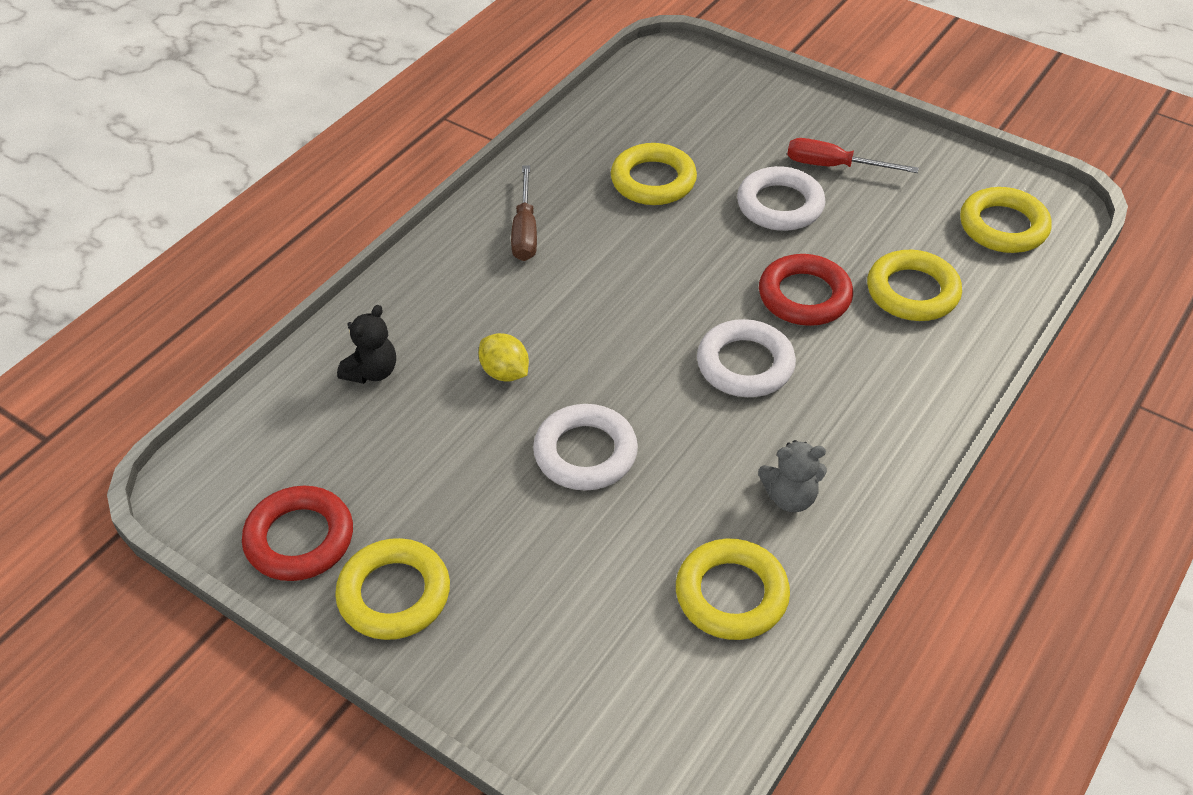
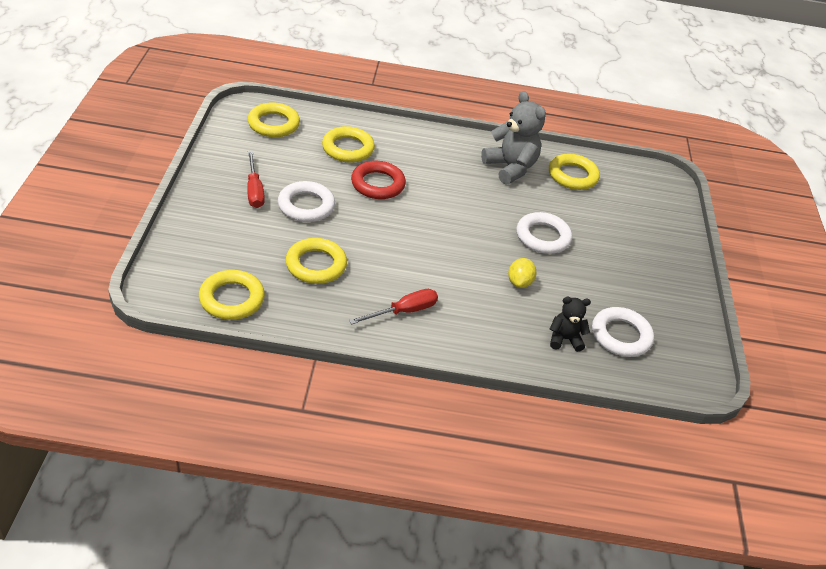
camera: 125 degrees left, 5 degrees down
red ring [242,486,353,581] -> none
yellow ring [335,538,450,640] -> yellow ring moved to [199,270,265,320]
brown screwdriver [511,165,537,261] -> red screwdriver [349,289,438,325]
white ring [697,319,796,397] -> white ring moved to [592,307,654,357]
grey teddy bear [758,440,827,512] -> grey teddy bear [481,91,546,184], size x1.78

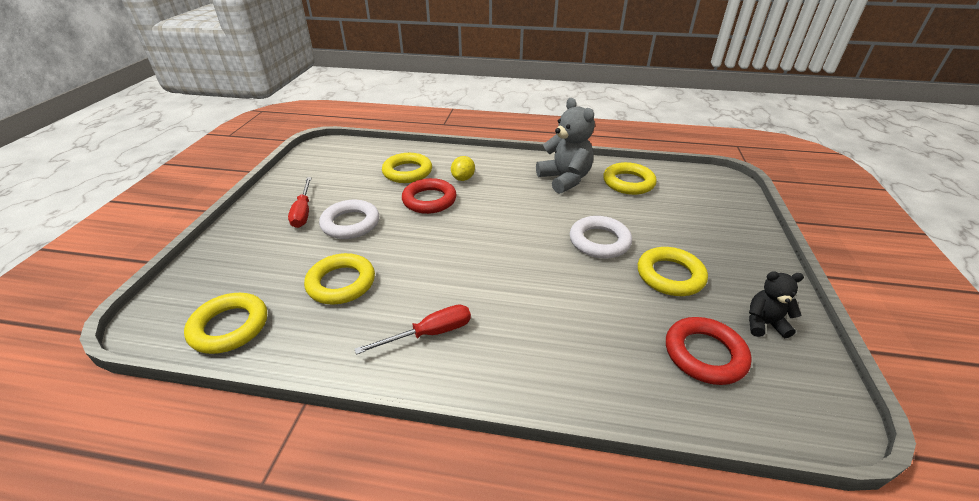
camera: 10 degrees right, 5 degrees down
yellow ring [248,102,300,137] -> yellow ring moved to [638,247,708,296]
yellow lemon [508,258,536,288] -> yellow lemon moved to [451,156,475,181]
black teddy bear [550,297,591,352] -> black teddy bear moved to [749,271,804,338]
white ring [592,307,654,357] -> red ring [666,317,752,385]

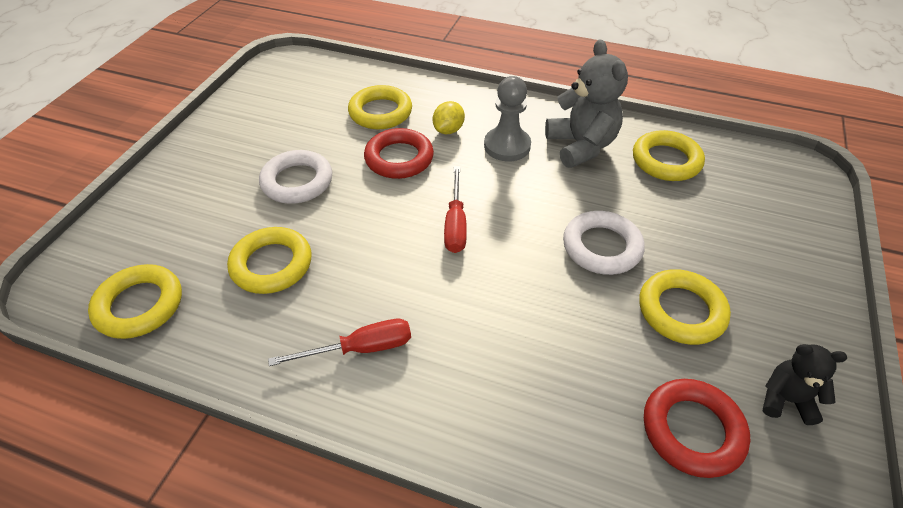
camera: 10 degrees right, 10 degrees up
red screwdriver [288,177,312,228] -> red screwdriver moved to [444,166,467,253]
none -> grey pawn [484,76,531,161]

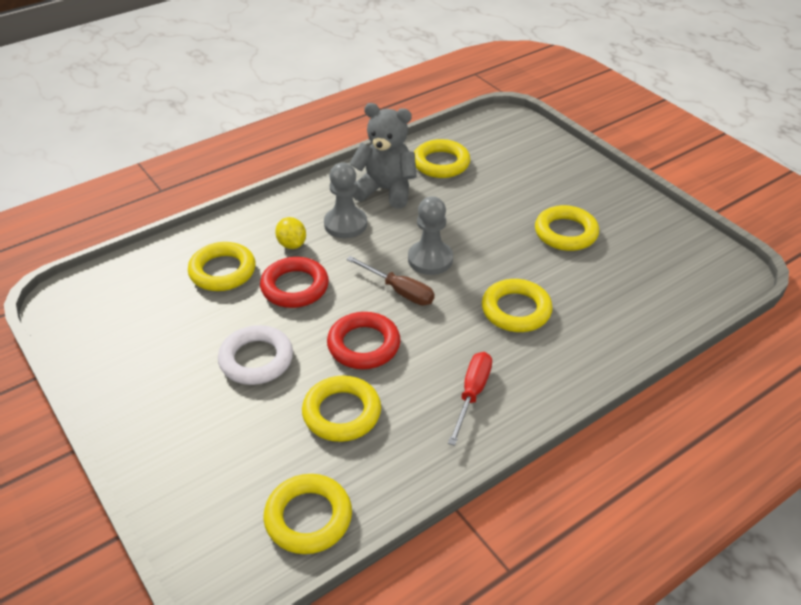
camera: 55 degrees left, 5 degrees down
red screwdriver [444,166,467,253] -> brown screwdriver [346,256,434,305]
white ring [563,211,645,275] -> none
red ring [644,379,750,478] -> red ring moved to [327,312,401,369]
black teddy bear [763,344,847,425] -> none
none -> grey pawn [408,196,453,275]
none -> yellow ring [482,279,553,332]

